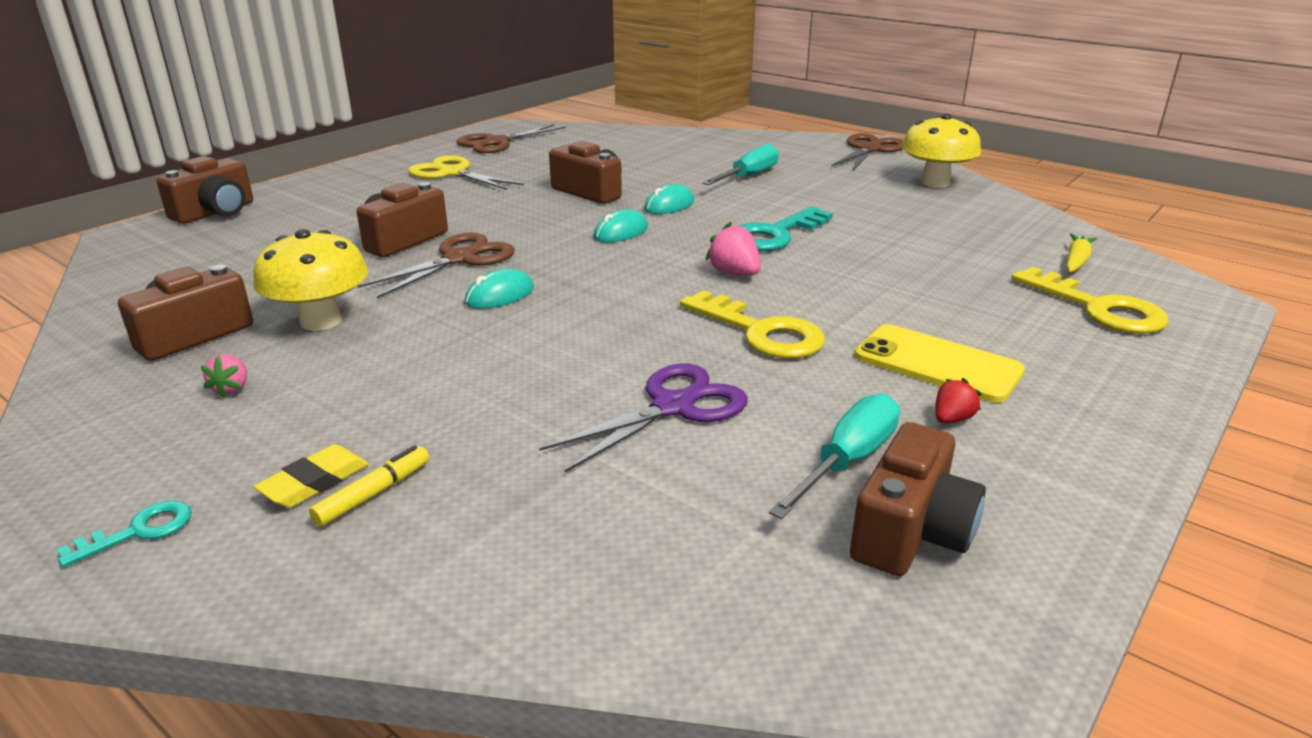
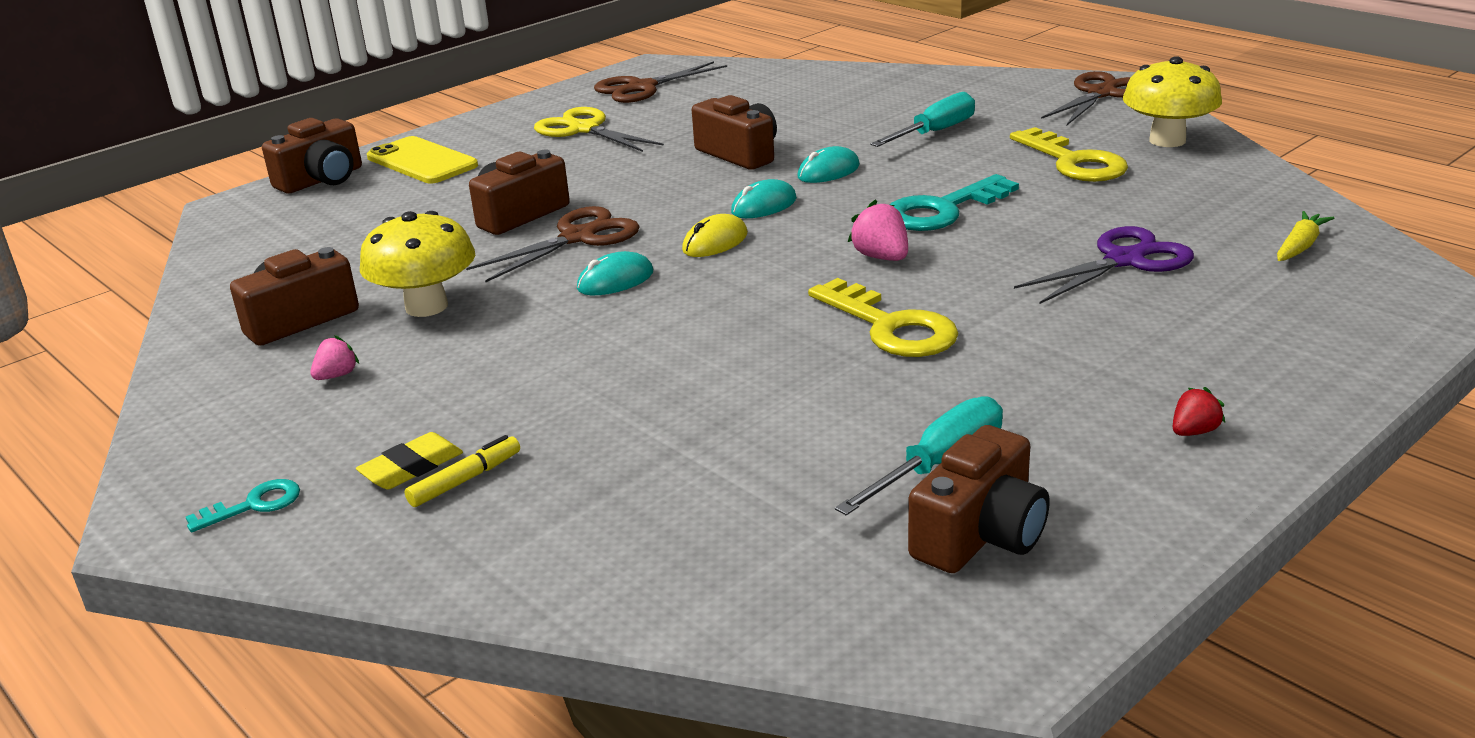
camera: 10 degrees right, 0 degrees up
pink strawberry [201,354,247,398] -> pink strawberry turned 150 degrees counterclockwise [310,335,359,380]
purple scissors [539,364,748,472] -> purple scissors moved to [1014,226,1194,304]
yellow phone [855,324,1025,403] -> yellow phone moved to [367,136,478,184]
red strawberry [935,378,982,424] -> red strawberry moved to [1173,387,1225,436]
yellow key [1011,267,1169,334] -> yellow key moved to [1010,127,1128,182]
none -> yellow mouse [682,214,748,257]

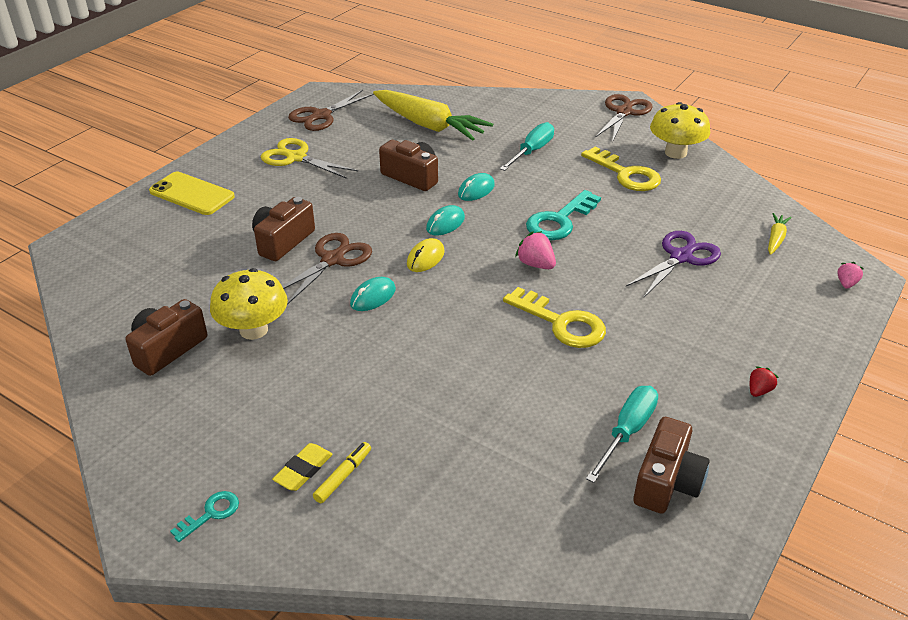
camera: 15 degrees left, 10 degrees up
brown camera [262,118,362,194] -> none
pink strawberry [310,335,359,380] -> pink strawberry moved to [838,262,864,289]
none -> yellow carrot [373,90,493,141]

